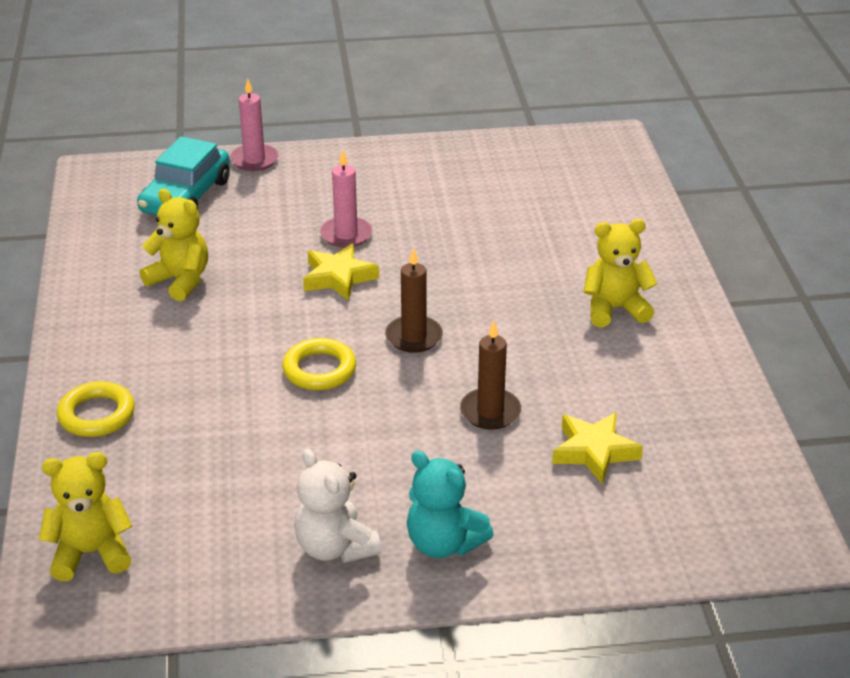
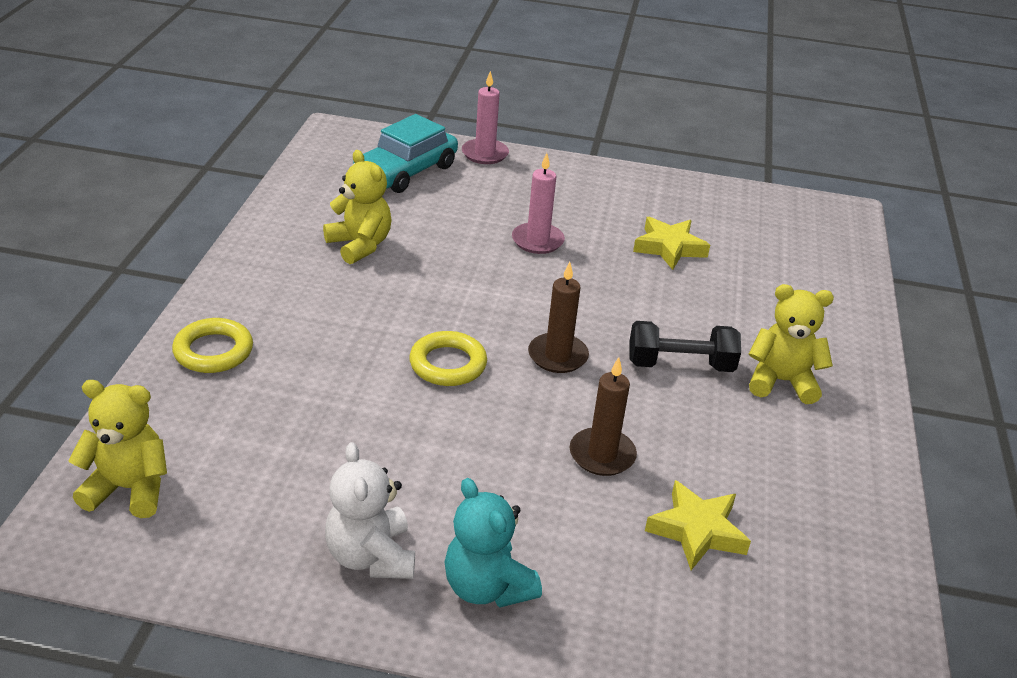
camera: 15 degrees right, 0 degrees up
yellow star [303,243,379,301] -> yellow star moved to [633,217,710,270]
none -> black dumbbell [630,321,741,372]

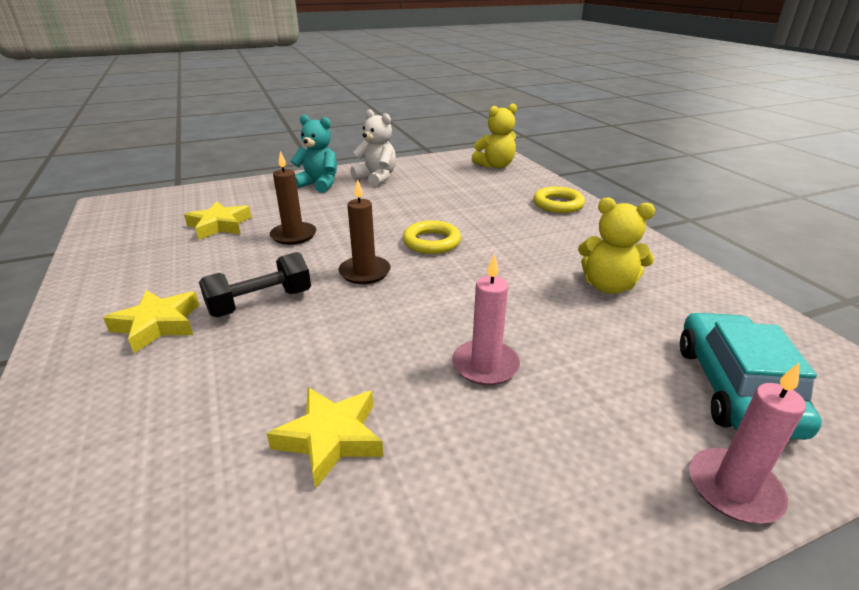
camera: 150 degrees right, 5 degrees down
yellow teddy bear [748,284,834,404] -> yellow star [103,290,200,353]

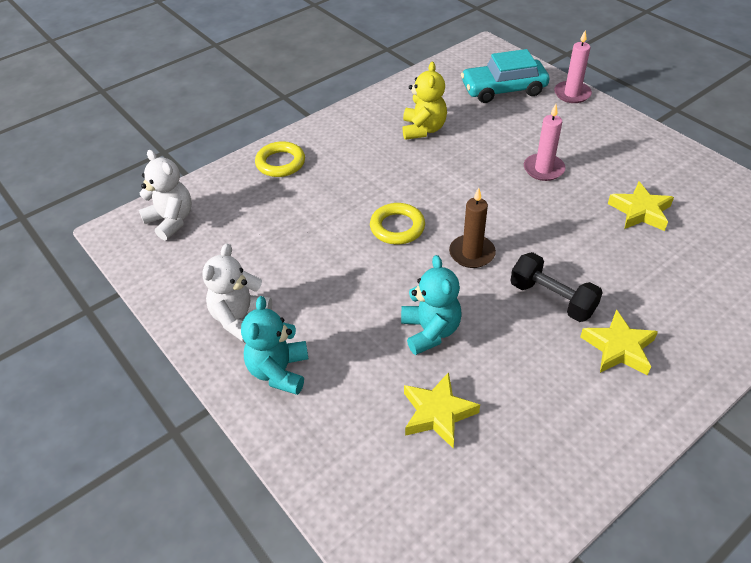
camera: 105 degrees left, 15 degrees up
brown candle [270,151,316,245] -> turquoise teddy bear [401,255,462,355]
yellow teddy bear [471,104,517,168] -> white teddy bear [139,150,192,241]

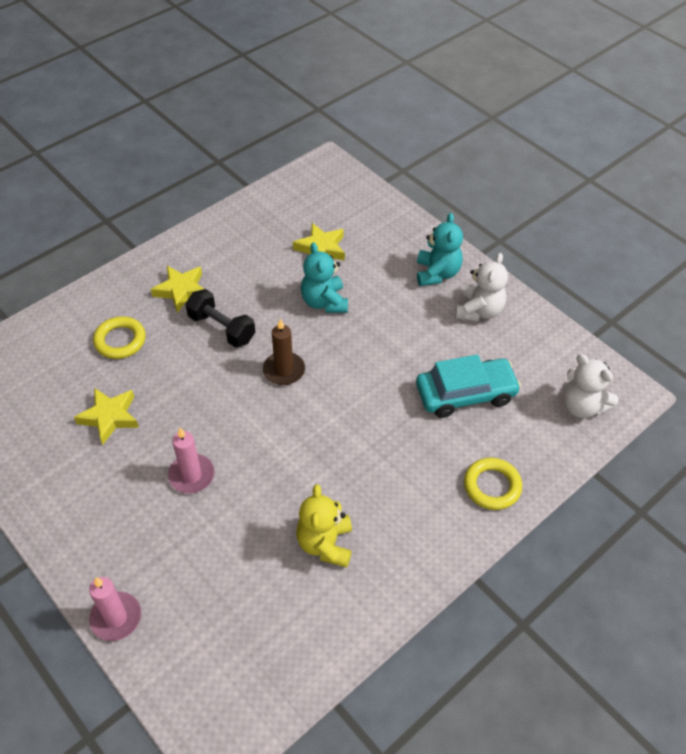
camera: 175 degrees right, 5 degrees up
yellow ring [370,203,425,244] -> yellow ring moved to [93,316,146,359]
turquoise car [461,49,549,103] -> turquoise car moved to [416,354,521,418]

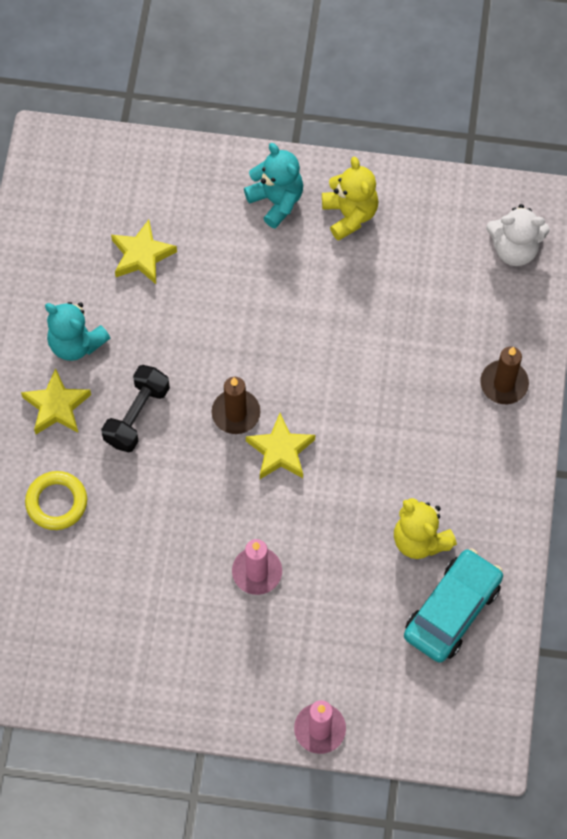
camera: 40 degrees left, 15 degrees up
yellow star [74,388,139,445] -> yellow star moved to [246,413,315,479]
black dumbbell [185,289,255,348] -> black dumbbell turned 60 degrees counterclockwise [101,365,170,452]
turquoise teddy bear [301,243,348,313] -> turquoise teddy bear moved to [45,302,110,361]
turquoise car [416,354,521,418] -> turquoise car moved to [404,548,503,663]
white teddy bear [456,253,508,322] -> yellow teddy bear [322,157,378,241]
yellow ring [464,458,522,510] -> brown candle [480,346,529,404]

